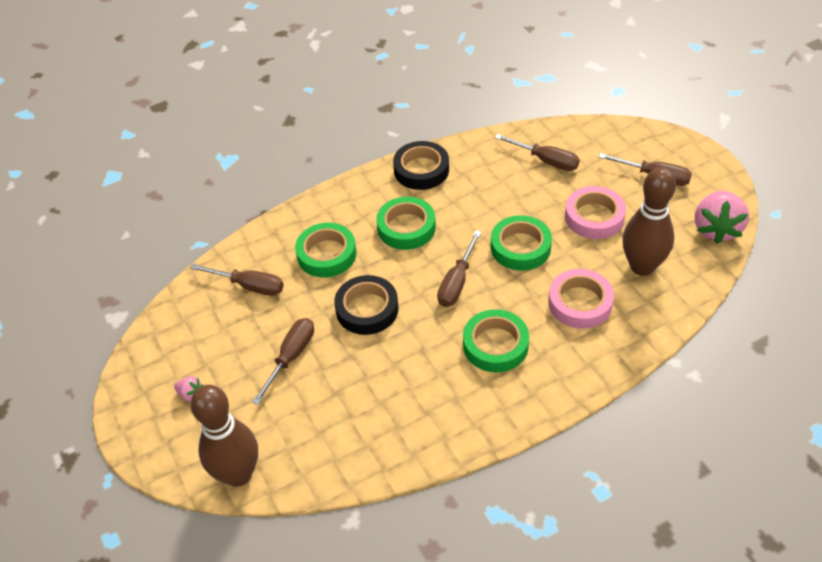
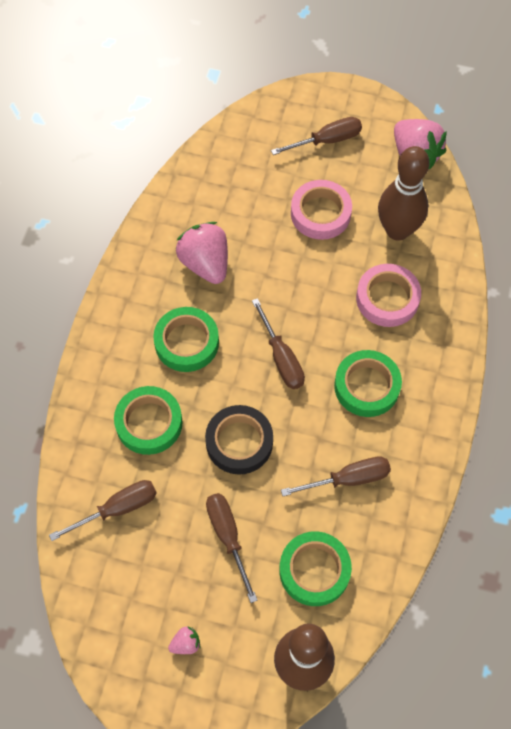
camera: 50 degrees left, 15 degrees up
black tape [393,141,449,190] -> none
green tape [491,215,552,271] -> green tape moved to [279,531,352,606]
brown screwdriver [495,134,580,171] -> brown screwdriver moved to [281,456,391,496]
none -> pink strawberry [175,222,228,284]

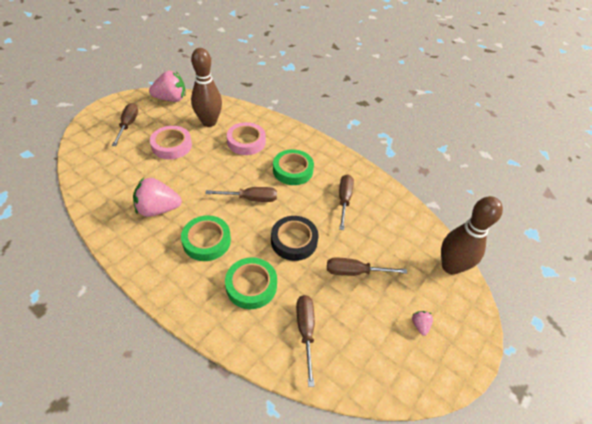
camera: 70 degrees left, 15 degrees down
green tape [279,531,352,606] -> none

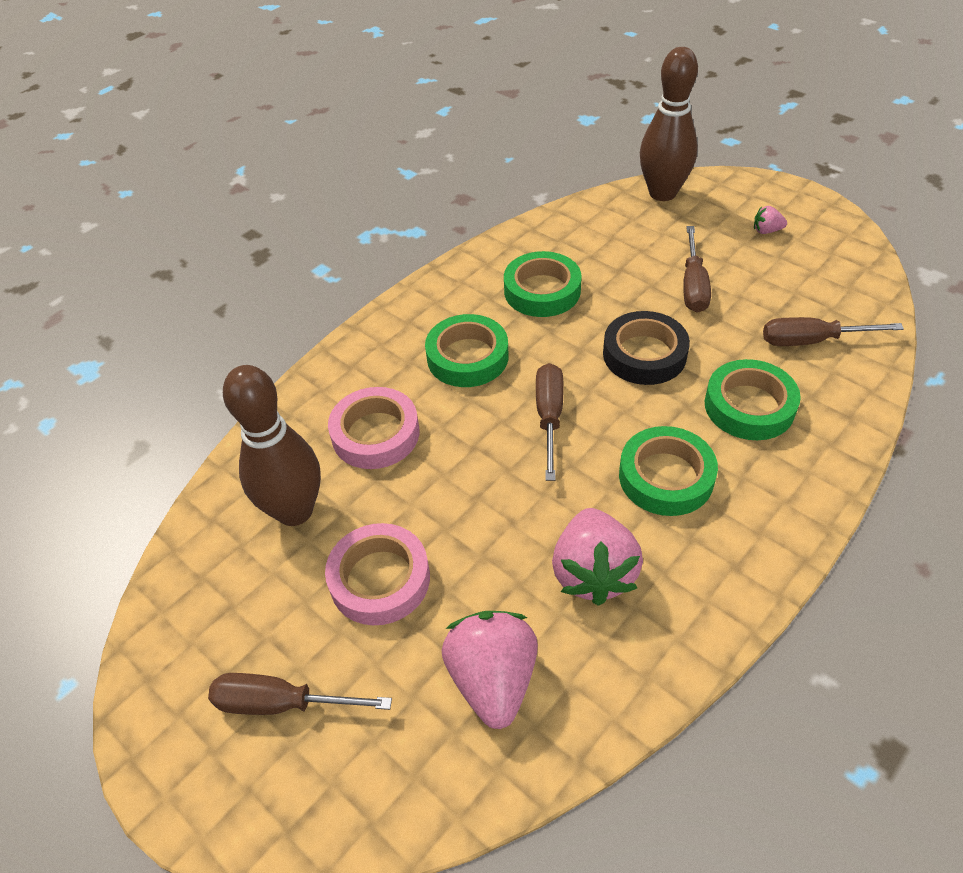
camera: 80 degrees left, 0 degrees up
pink strawberry [149,71,186,102] -> pink strawberry moved to [442,611,538,729]
brown screwdriver [339,174,354,230] -> green tape [504,251,582,317]

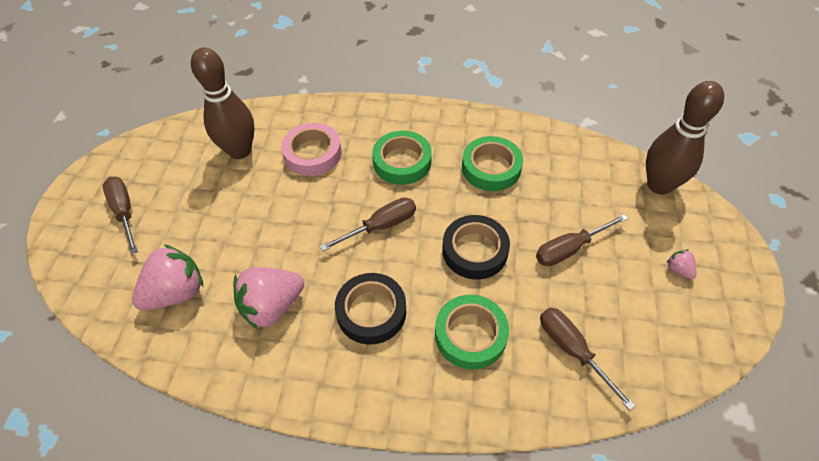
camera: 55 degrees right, 5 degrees up
pink tape [325,523,430,625] -> none
green tape [619,426,718,516] -> black tape [335,273,406,345]

